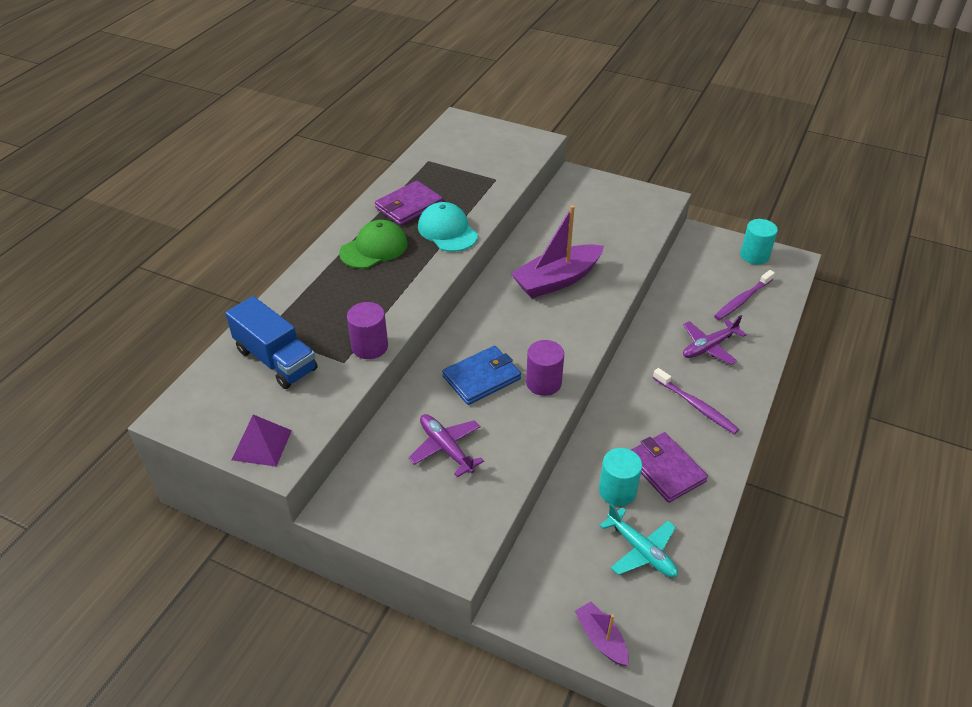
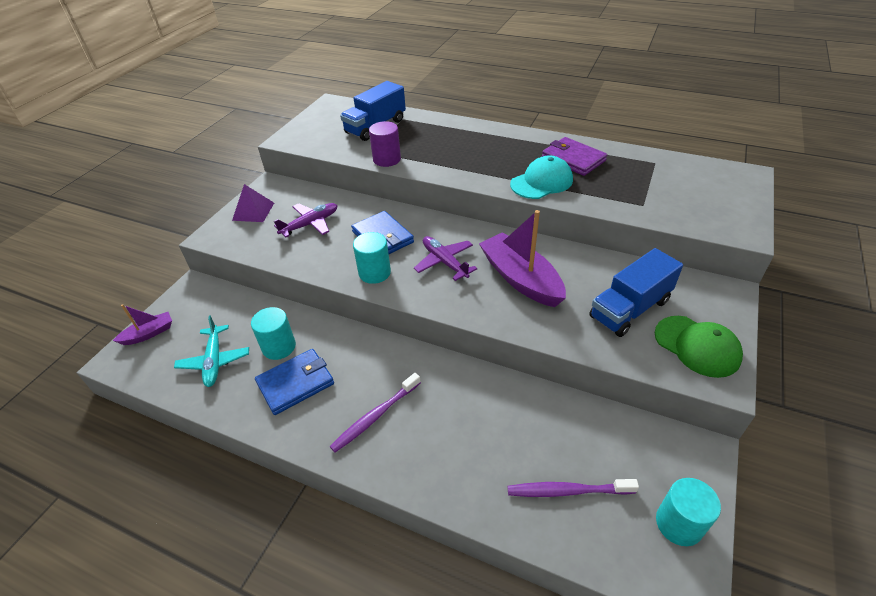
camera: 90 degrees right, 0 degrees up
purple pyramid [232,415,292,467] -> purple pyramid moved to [232,184,274,222]
green cap [339,220,408,269] -> green cap moved to [655,316,743,378]
purple cylinder [526,340,564,396] -> turquoise cylinder [353,232,391,284]
turquoise plane [599,504,678,577] -> turquoise plane turned 60 degrees counterclockwise [174,315,249,387]
purple wallet [631,432,708,503] -> blue wallet [255,349,334,415]
purple plane [683,315,747,365] -> purple plane moved to [414,236,478,281]
purple toothbrush [714,270,775,320] -> purple toothbrush turned 45 degrees counterclockwise [508,479,639,497]
none -> blue truck [589,248,683,337]

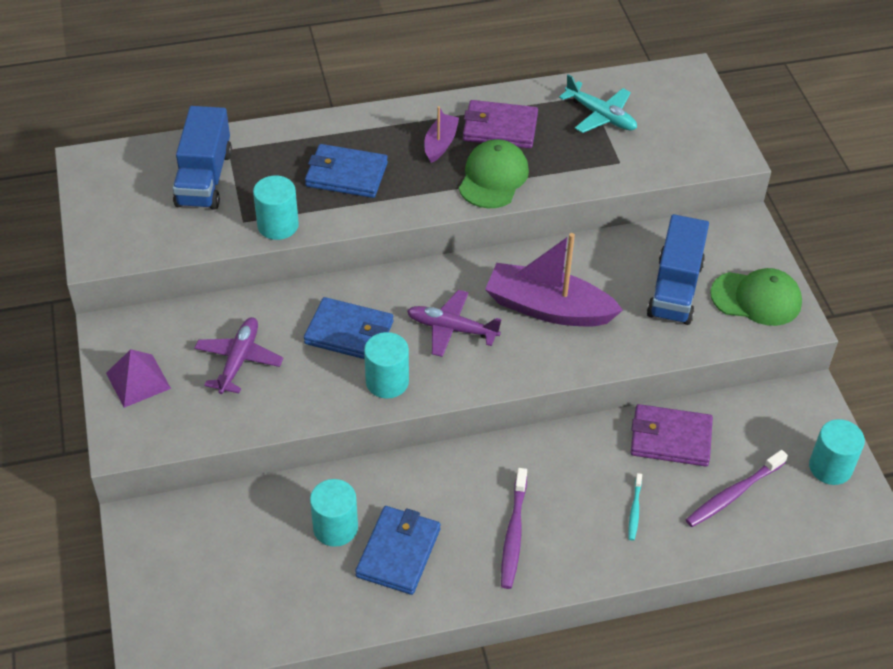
camera: 40 degrees left, 5 degrees up
purple boat [113,304,172,345] -> purple boat moved to [424,106,459,163]
turquoise plane [174,315,249,387] -> turquoise plane moved to [559,74,637,133]
purple cylinder [369,121,401,167] -> turquoise cylinder [253,176,299,240]
turquoise cap [510,155,573,199] -> green cap [459,139,529,208]
none -> blue wallet [305,144,388,198]
none -> turquoise toothbrush [628,473,642,541]
none -> purple wallet [631,404,713,467]

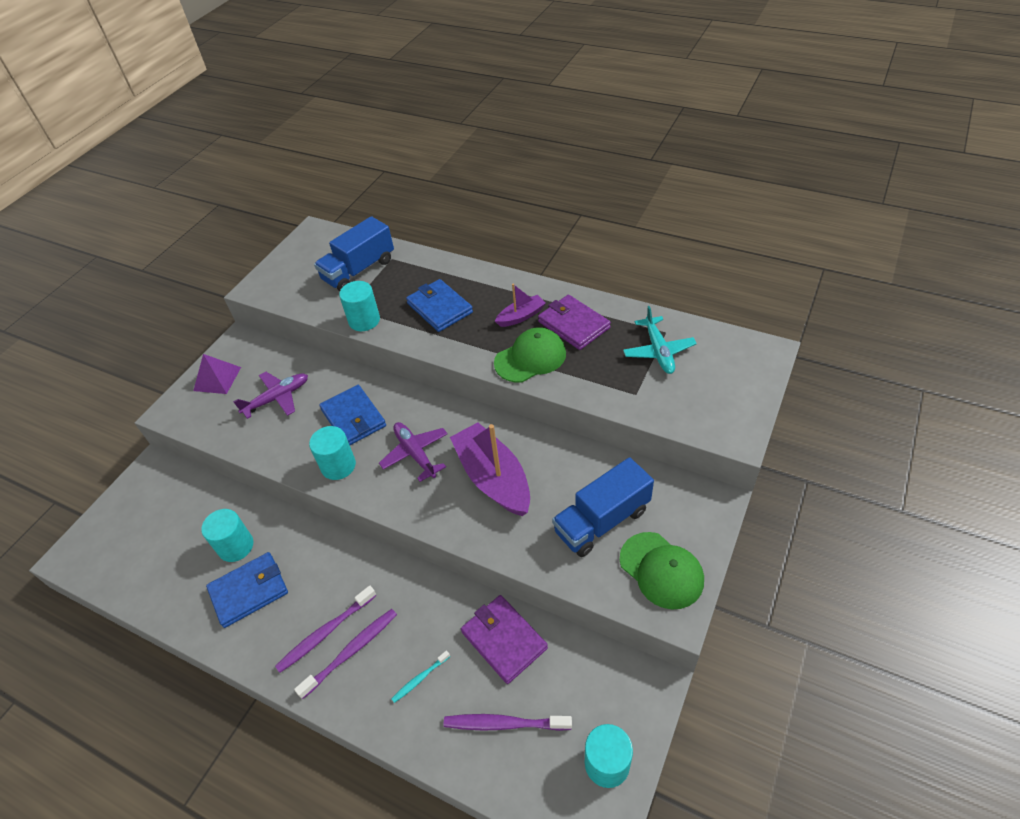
camera: 45 degrees right, 0 degrees up
none -> purple toothbrush [294,609,397,699]

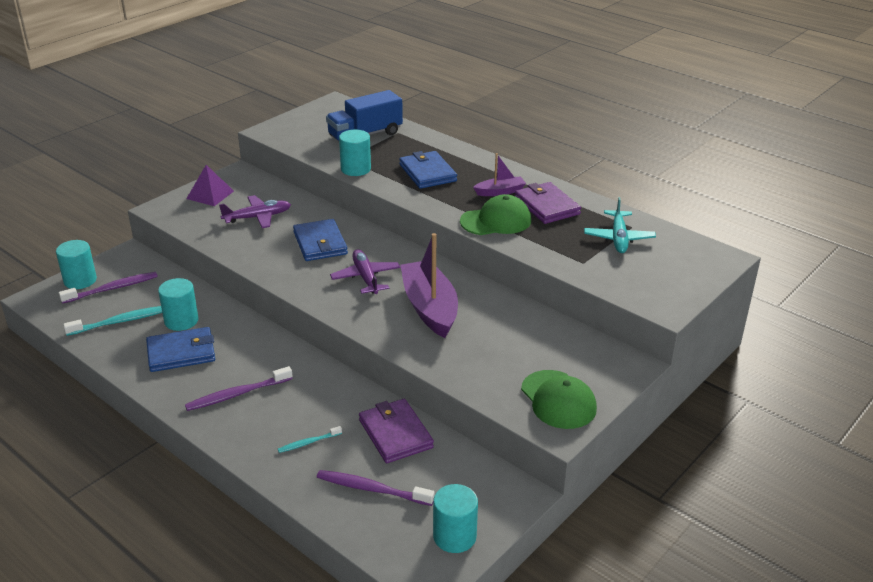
camera: 10 degrees right, 15 degrees down
purple toothbrush [294,609,397,699] -> purple toothbrush moved to [59,272,158,304]
turquoise cylinder [309,426,356,480] -> turquoise cylinder moved to [56,240,97,289]
blue truck [552,457,654,557] -> none
none -> turquoise toothbrush [63,306,162,336]

